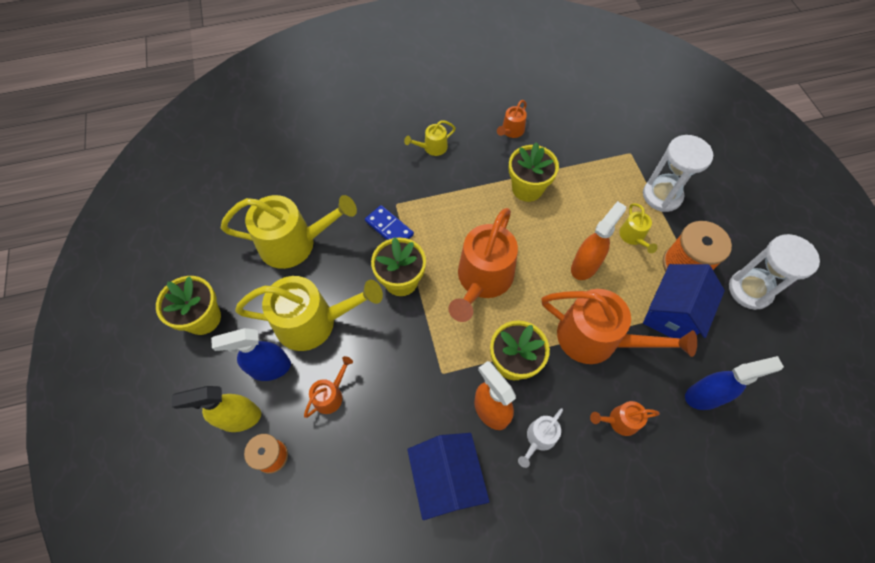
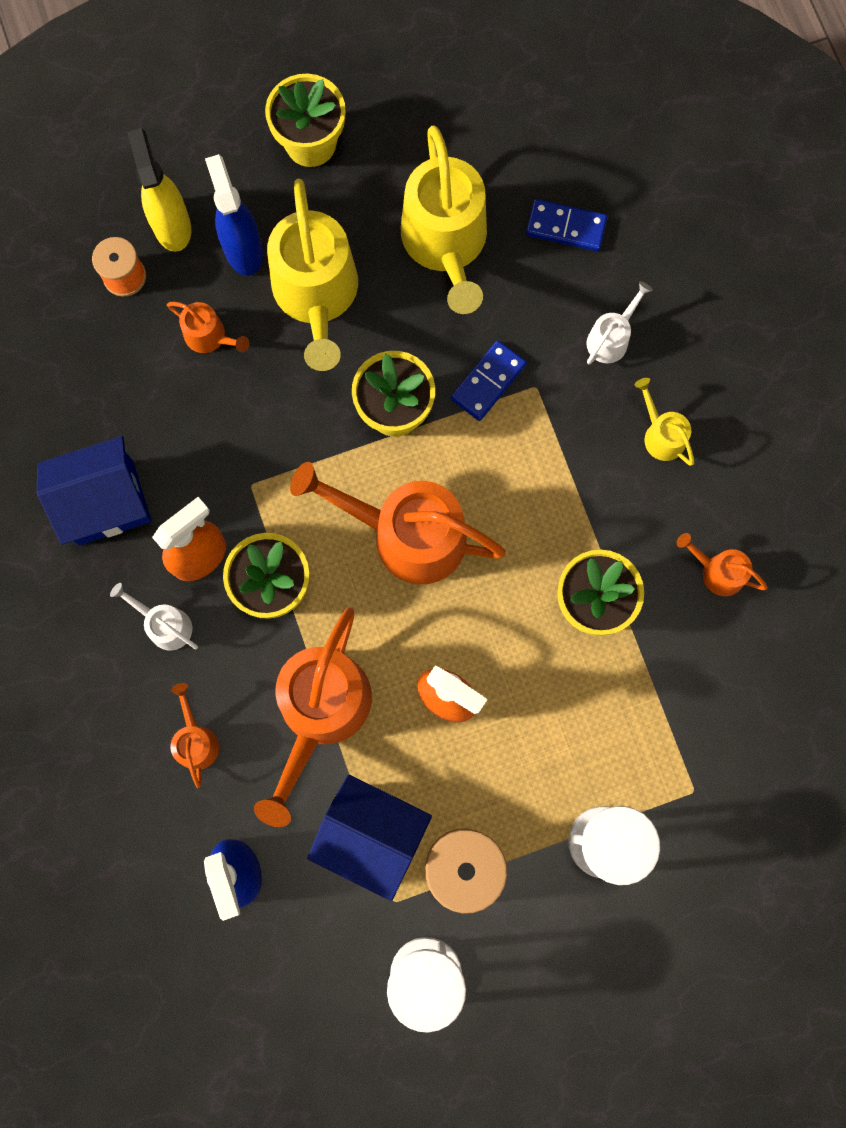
camera: 85 degrees right, 15 degrees up
yellow watering can [619,203,658,253] -> none
none -> blue domino [526,199,607,251]
none -> white watering can [586,281,653,364]

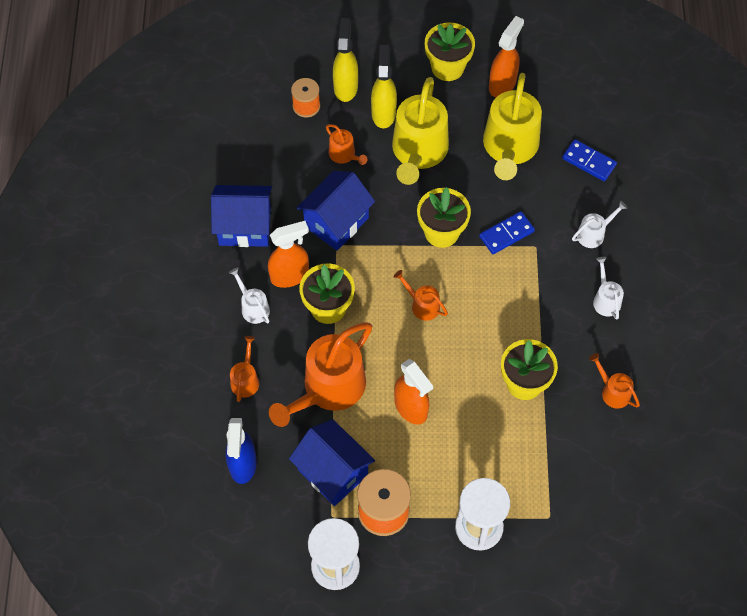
camera: 20 degrees right, 15 degrees down
blue spray bottle [205,154,263,276] -> yellow spray bottle [371,45,397,128]
orange watering can [290,462,506,584] -> orange watering can [394,270,448,321], size x0.47
yellow watering can [634,378,694,466] -> white watering can [593,257,624,320]
none -> blue house [297,171,375,251]
none -> orange spray bottle [489,16,524,97]

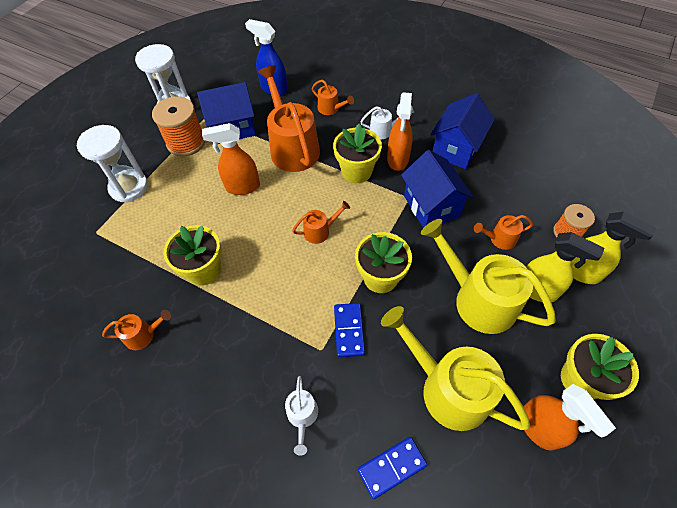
camera: 120 degrees right, 5 degrees down
white watering can [593,257,624,320] -> none

